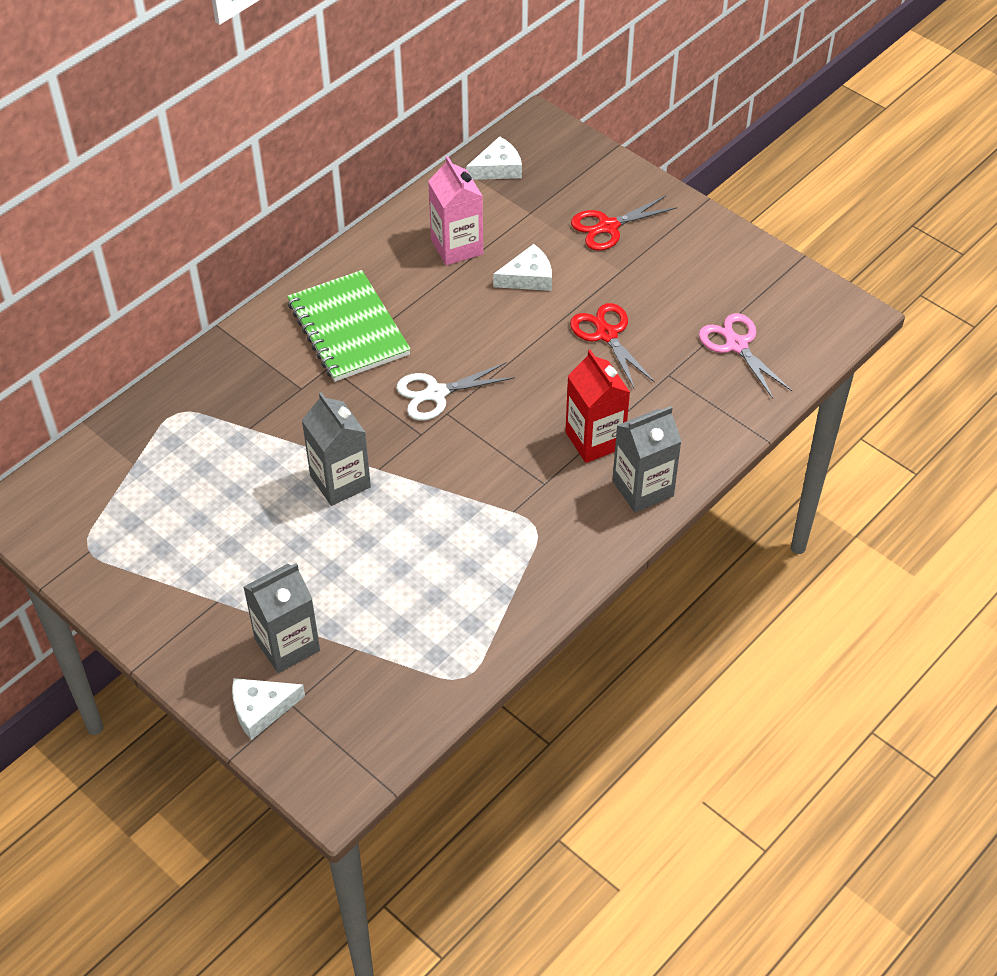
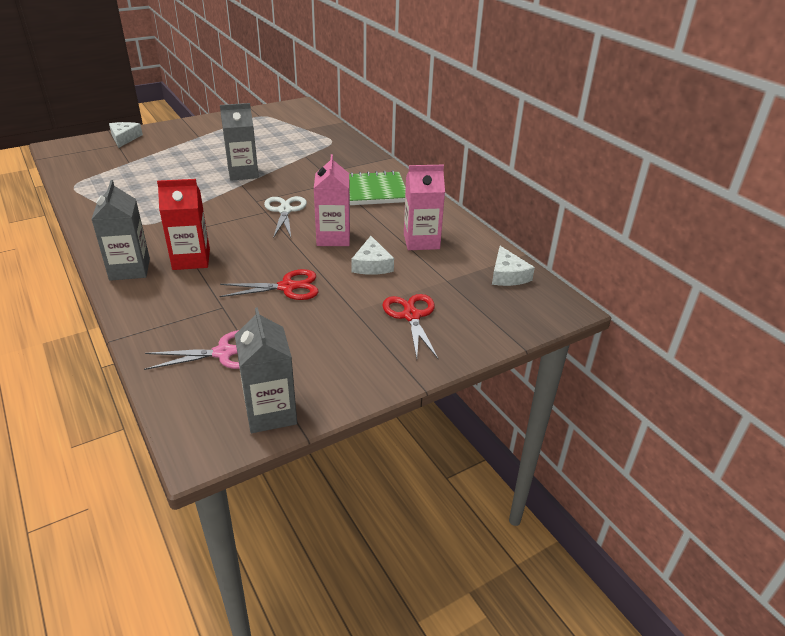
camera: 105 degrees right, 15 degrees down
grey carton [243,563,320,673] -> grey carton moved to [235,307,297,433]
none -> pink carton [314,154,350,246]

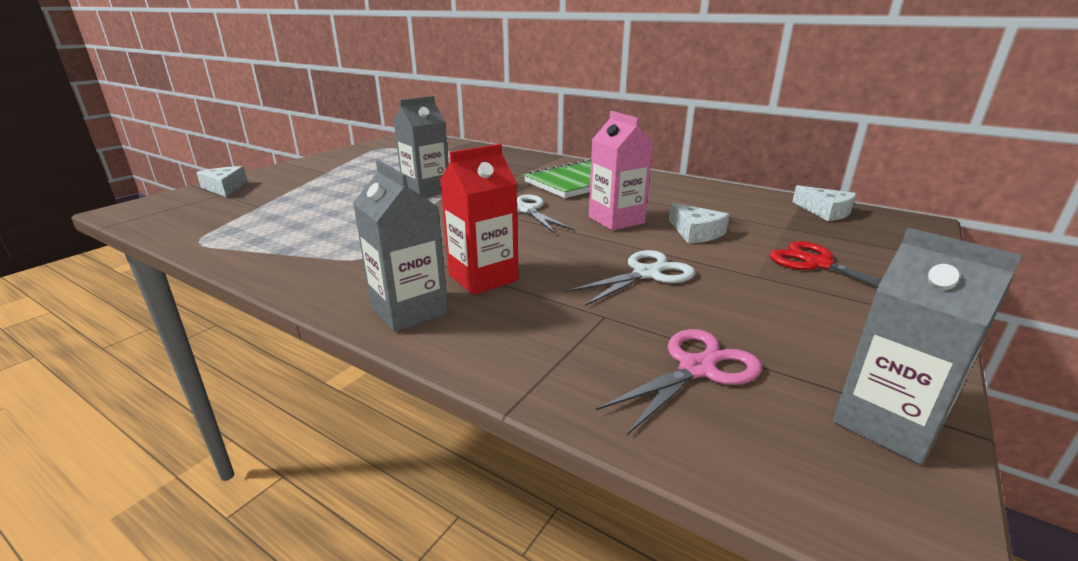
camera: 25 degrees left, 10 degrees down
red scissors [219,269,318,300] -> white scissors [566,250,695,306]
pink carton [404,165,445,250] -> none

